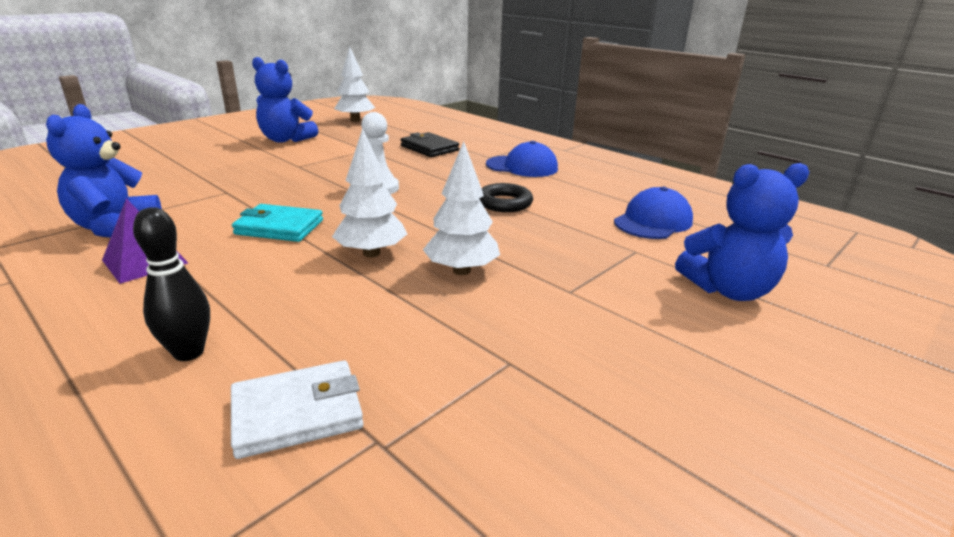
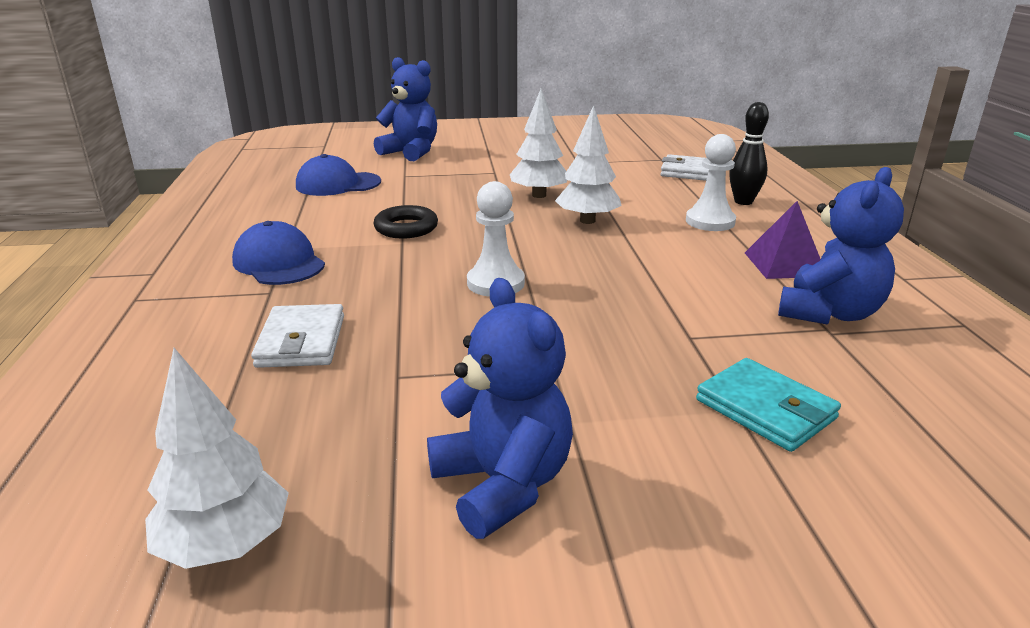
camera: 140 degrees left, 0 degrees up
turquoise wallet [232,204,323,242] -> turquoise wallet moved to [696,358,841,452]
black wallet [400,132,459,157] -> white wallet [251,304,344,368]
none -> white pawn [686,134,736,231]

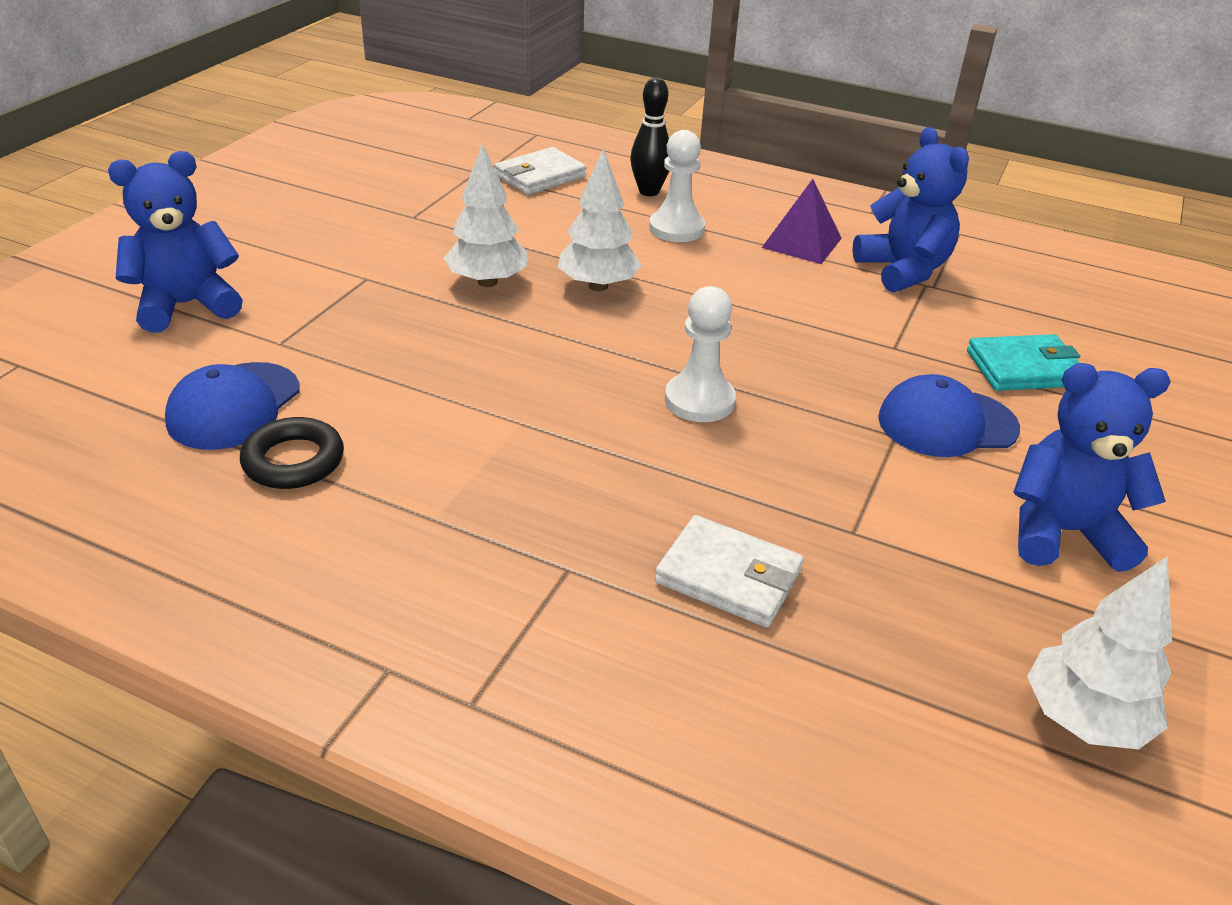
camera: 60 degrees left, 10 degrees up
blue cap [232,221,325,285] -> blue cap moved to [878,374,1020,457]
black ring [374,205,438,238] -> black ring moved to [240,417,344,489]

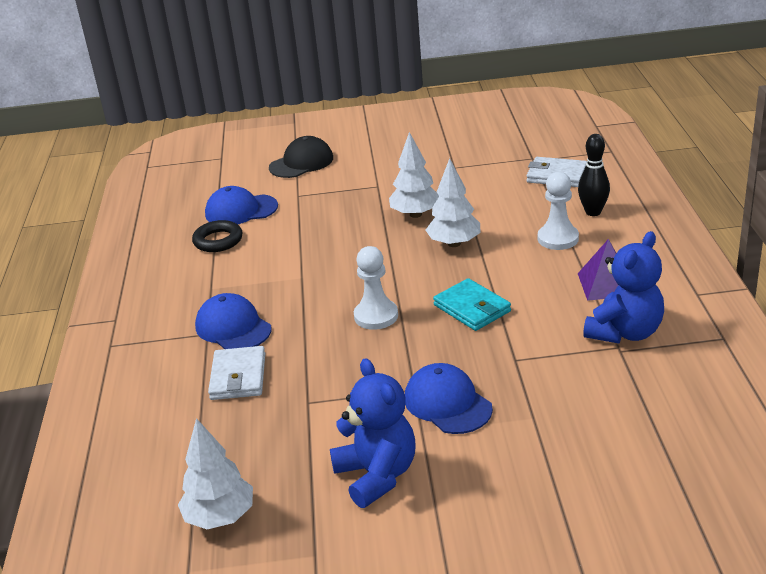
camera: 65 degrees right, 5 degrees down
blue teddy bear [108,151,243,333] -> black cap [269,136,333,178]
turquoise wallet [967,334,1080,391] -> turquoise wallet moved to [433,278,511,331]
none -> blue cap [195,293,271,349]

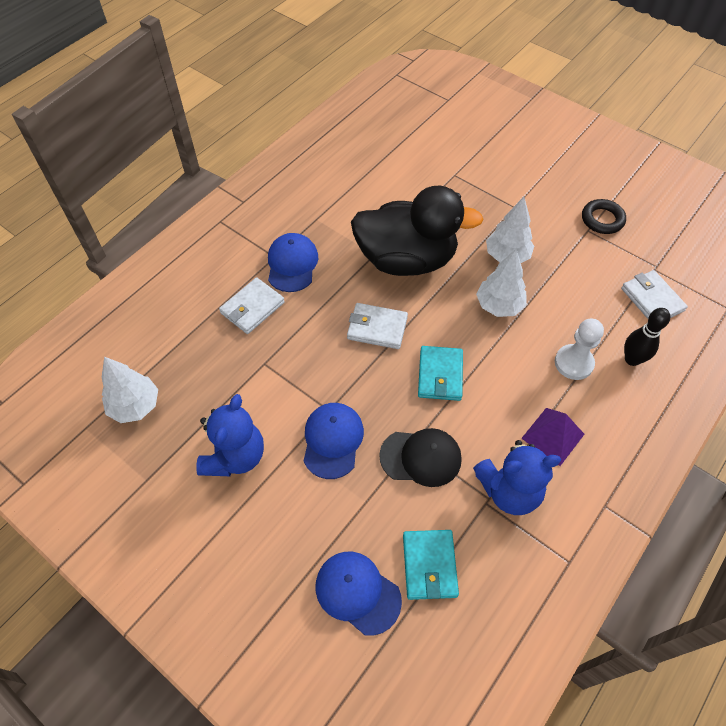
camera: 40 degrees right, 25 degrees up
black ring [192,220,242,252] -> black ring moved to [582,199,626,234]
blue cap [205,186,278,224] -> blue cap moved to [316,552,402,636]
black cap [269,136,333,178] -> black cap moved to [379,428,462,487]
white pawn [354,246,398,330] -> white wallet [347,303,408,349]
none -> black duck [351,186,483,276]
none -> turquoise wallet [403,530,459,600]

